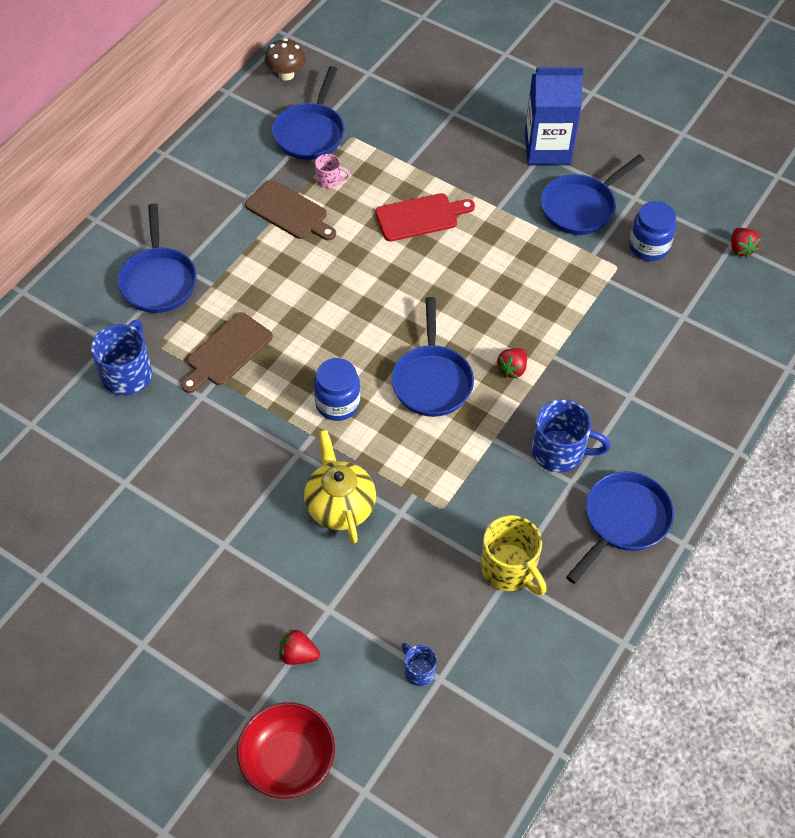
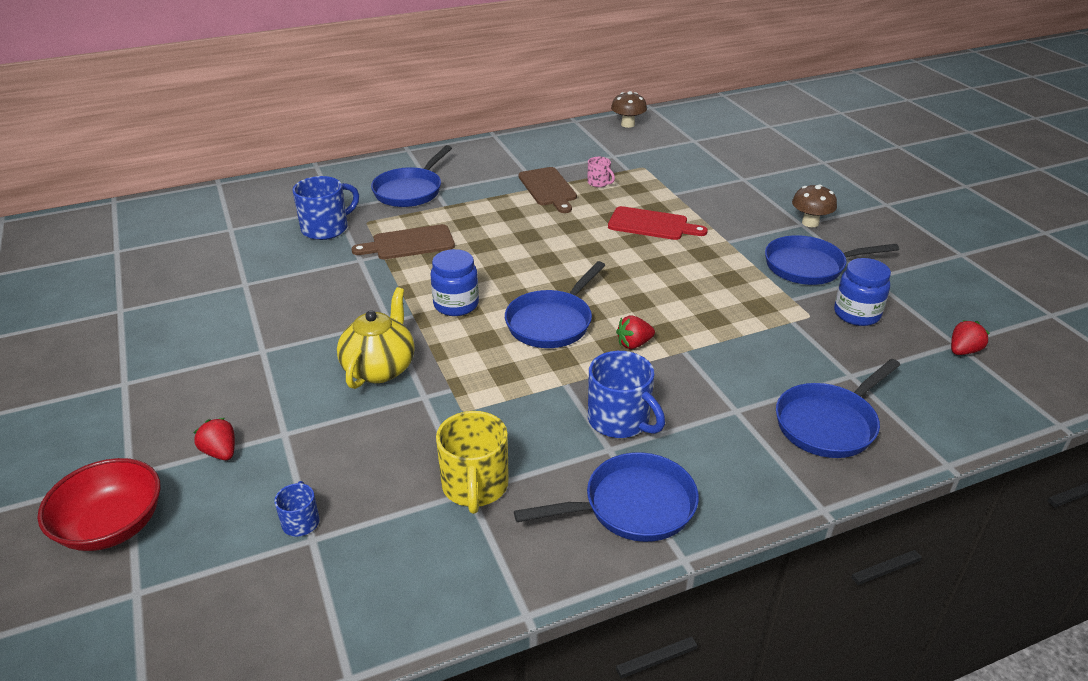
camera: 35 degrees right, 20 degrees down
blue pan [272,66,344,160] -> blue pan moved to [776,359,900,458]
blue carton [525,67,583,165] -> brown mushroom [792,184,837,227]
red strawberry [731,228,761,258] -> red strawberry turned 150 degrees counterclockwise [951,320,990,355]

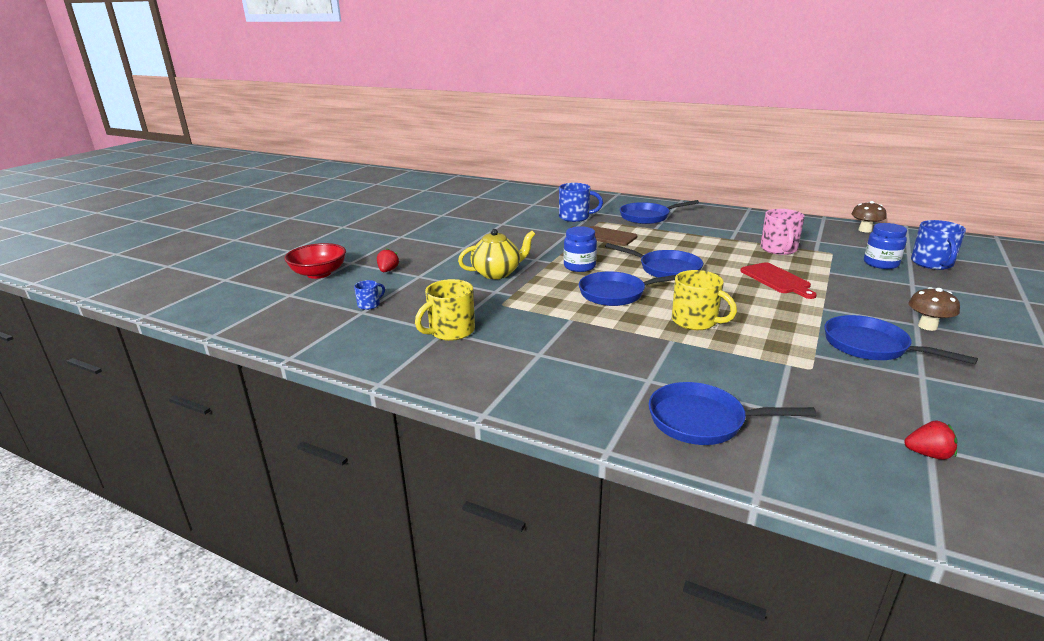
camera: 50 degrees right, 10 degrees down
blue pan [514,452,699,542] -> blue pan moved to [605,243,703,278]
brown cutting board [518,167,577,213] -> none
pink mug [587,157,615,187] -> pink mug [760,209,805,255], size x1.88
blue mug [588,351,665,438] -> blue mug moved to [911,220,966,270]
red strawberry [616,315,655,349] -> none
blue jar [834,258,891,326] -> blue jar moved to [864,223,907,269]
none -> yellow mug [672,270,737,330]

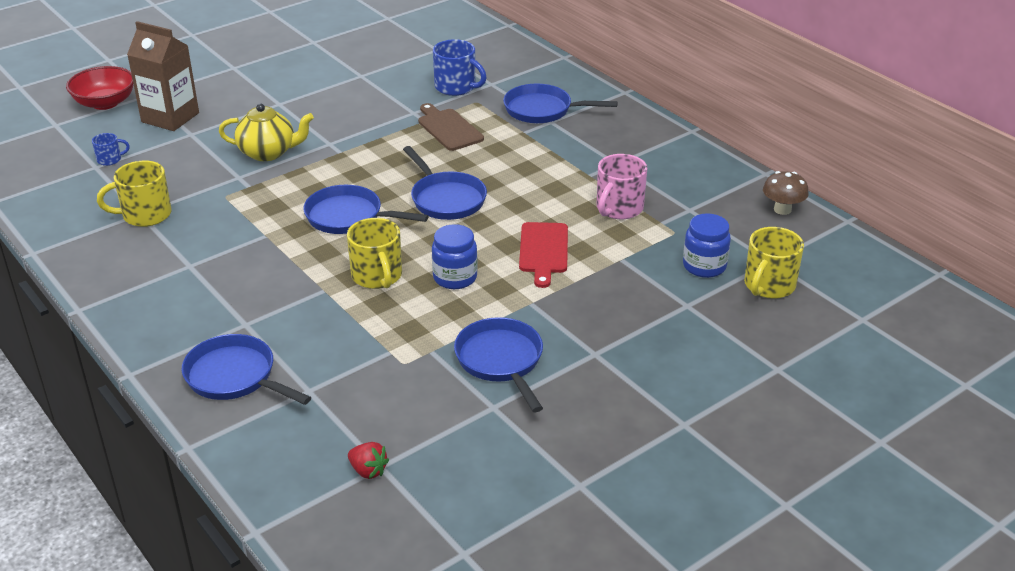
camera: 25 degrees right, 10 degrees up
red strawberry [377,248,399,272] -> brown carton [127,21,199,131]
blue jar [564,226,597,272] -> blue jar moved to [432,224,478,289]
brown mushroom [909,287,960,331] -> none
blue mug [911,220,966,270] -> yellow mug [744,227,804,299]

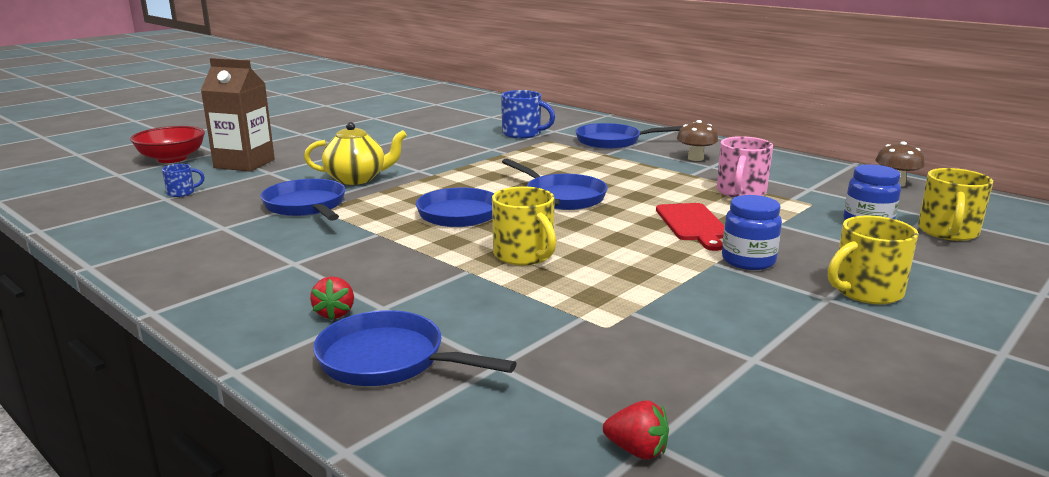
camera: 10 degrees left, 15 degrees down
yellow mug [97,161,171,227] -> yellow mug moved to [828,216,918,304]
brown cutting board [418,103,484,151] -> none
blue jar [432,224,478,289] -> blue jar moved to [722,195,782,270]
blue pan [454,317,543,412] -> blue pan moved to [260,179,345,221]
none -> red strawberry [310,276,354,320]
none -> brown mushroom [677,120,719,161]

